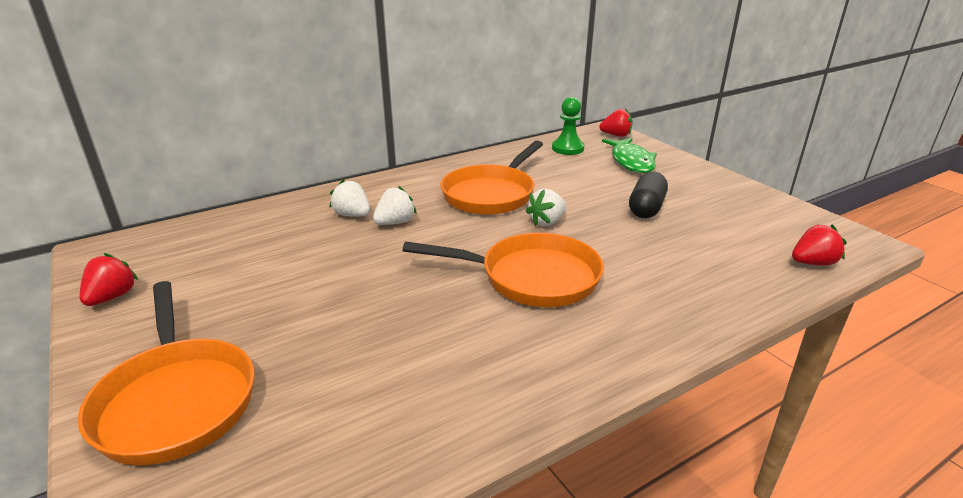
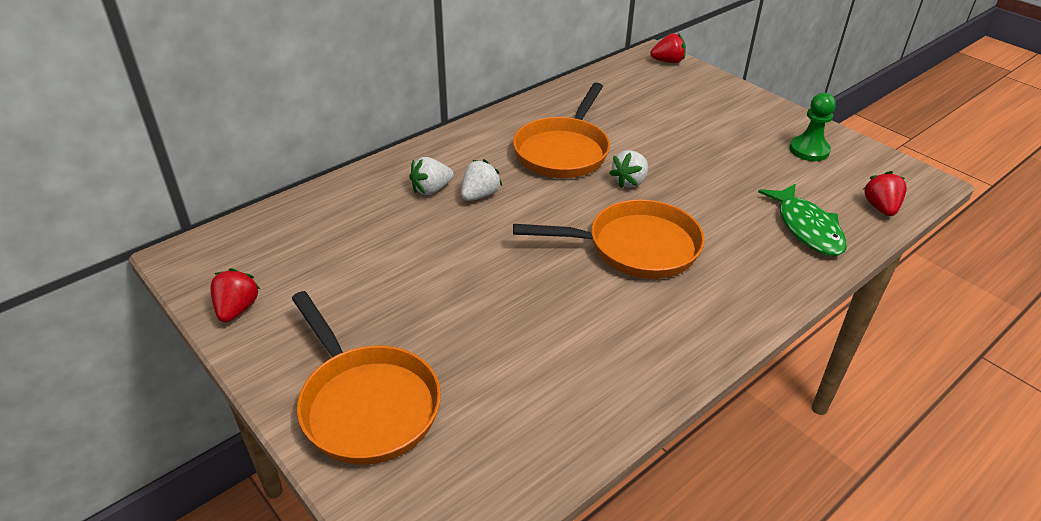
camera: 10 degrees left, 10 degrees up
white strawberry [329,179,370,217] -> white strawberry turned 60 degrees counterclockwise [409,157,454,195]
green pawn [552,97,584,155] -> green pawn moved to [789,93,836,161]
green fish [602,138,657,173] -> green fish moved to [758,184,847,256]
black capsule [629,172,668,218] -> none
red strawberry [792,224,847,266] -> red strawberry turned 60 degrees counterclockwise [863,171,907,216]

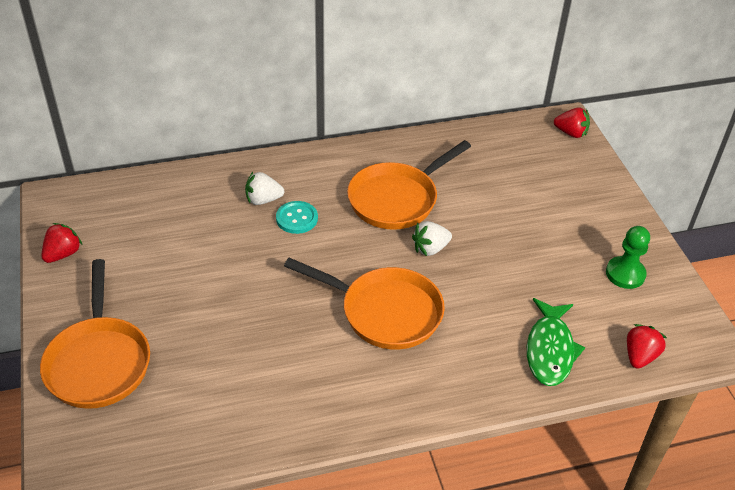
camera: 25 degrees right, 5 degrees up
white strawberry [461,159,502,201] -> turquoise button [276,201,318,234]

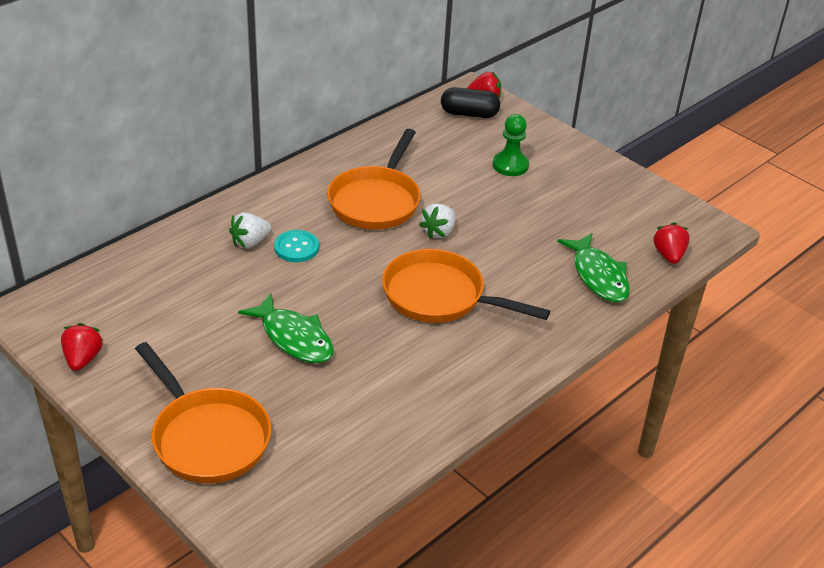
camera: 30 degrees left, 5 degrees down
orange pan [284,258,445,350] -> orange pan turned 150 degrees counterclockwise [382,249,550,323]
green pawn [606,226,650,289] -> green pawn moved to [493,114,529,176]
none -> green fish [238,293,334,363]
none -> black capsule [441,87,500,118]

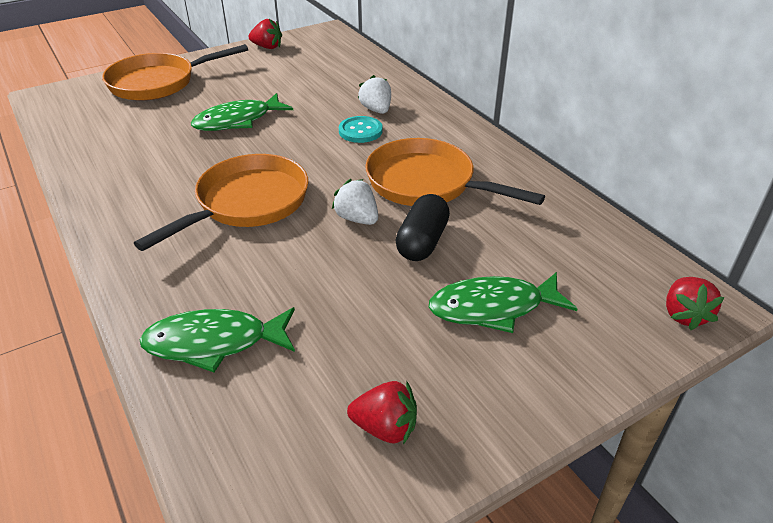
camera: 105 degrees right, 0 degrees up
black capsule [441,87,500,118] -> black capsule moved to [395,194,450,261]
green pawn [493,114,529,176] -> green fish [429,272,578,333]
red strawberry [653,222,690,264] -> red strawberry moved to [347,381,417,445]

